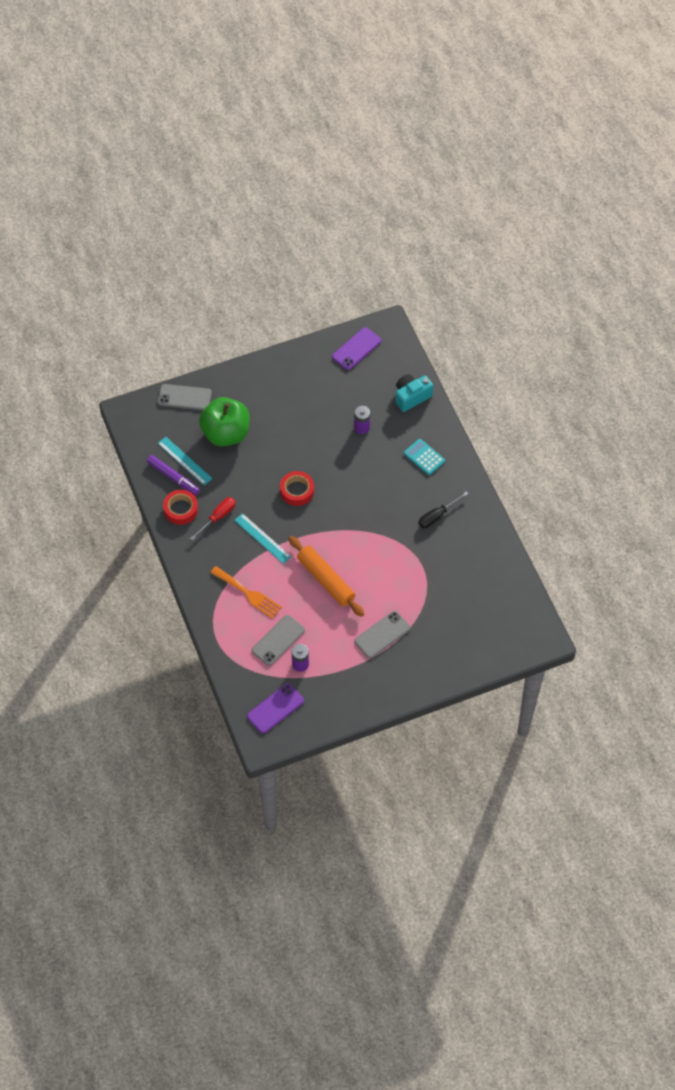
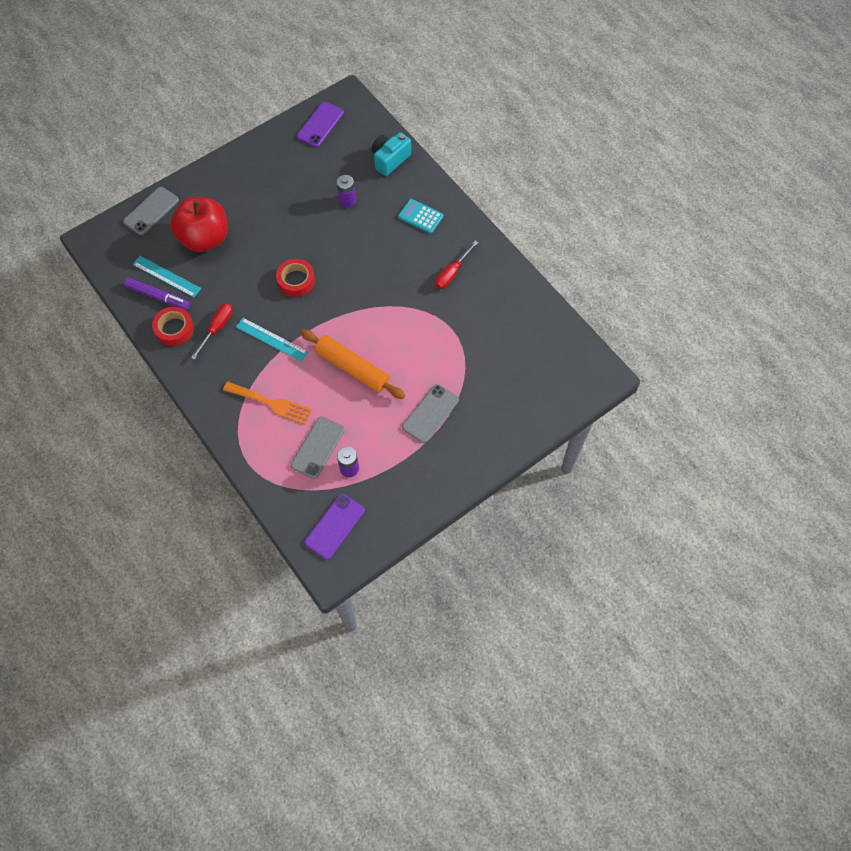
camera: 15 degrees left, 5 degrees up
grey phone [158,384,212,410] -> grey phone turned 45 degrees counterclockwise [123,187,179,235]
green apple [199,397,250,447] -> red apple [170,197,228,252]
black screwdriver [418,492,468,528] -> red screwdriver [435,241,478,289]

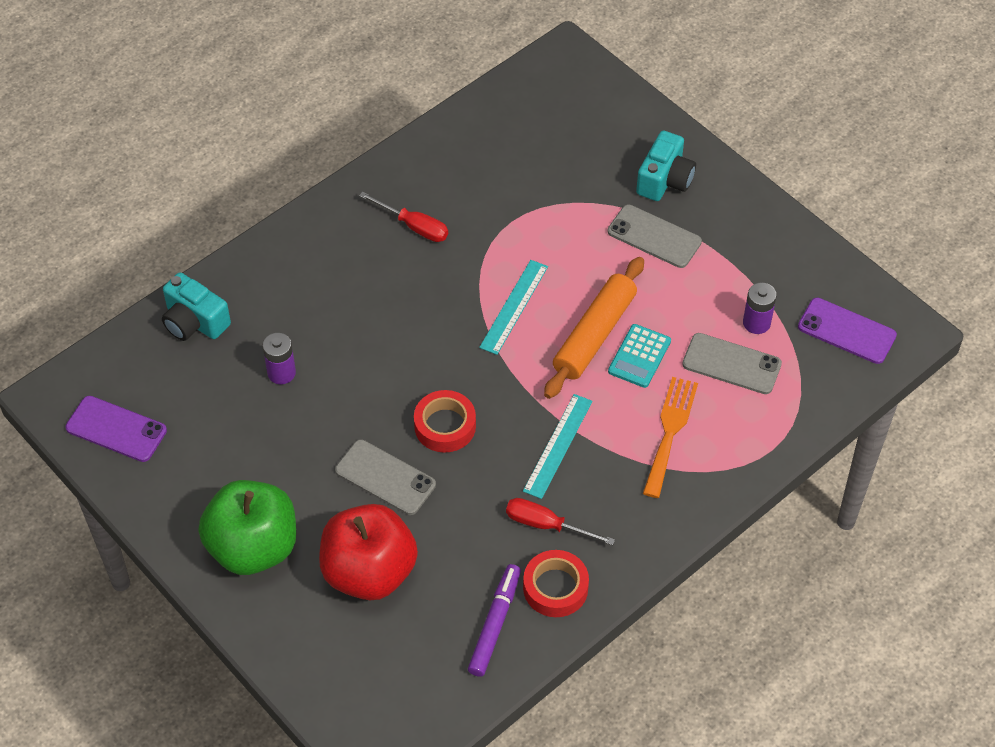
camera: 95 degrees left, 10 degrees down
grey phone [123,187,179,235] -> grey phone moved to [335,439,436,515]
turquoise ruler [132,256,201,297] -> turquoise ruler moved to [479,260,548,355]
turquoise calculator [398,199,443,234] -> turquoise calculator moved to [608,324,671,388]
none -> green apple [198,480,296,575]
none -> turquoise camera [636,131,696,201]

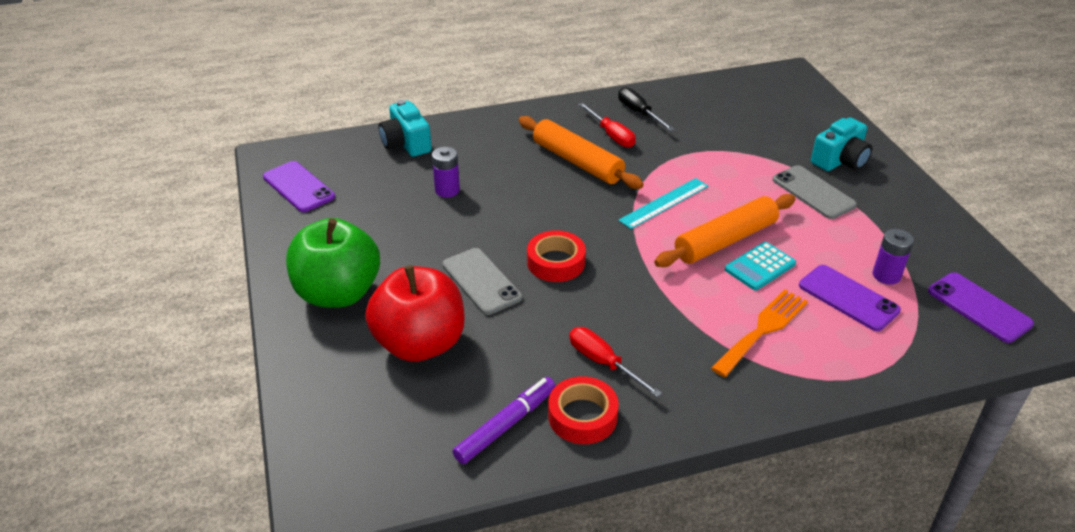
camera: 25 degrees right, 15 degrees down
turquoise ruler [523,394,592,499] -> none
grey phone [682,333,782,394] -> purple phone [799,265,901,331]
none -> orange rolling pin [519,116,643,189]
none -> black screwdriver [618,87,675,131]

